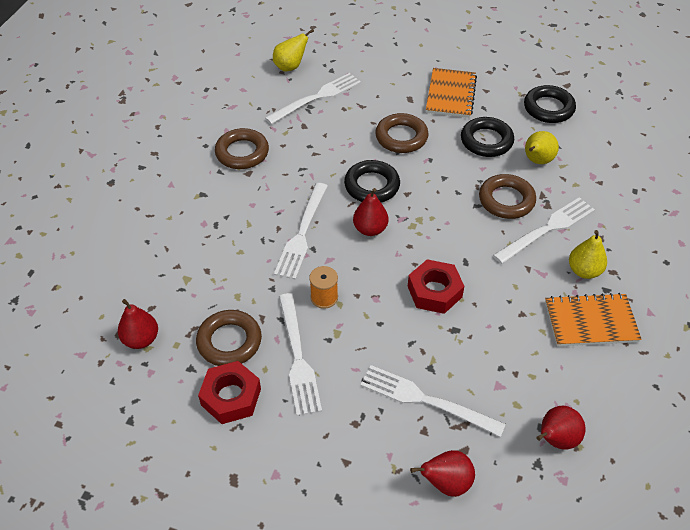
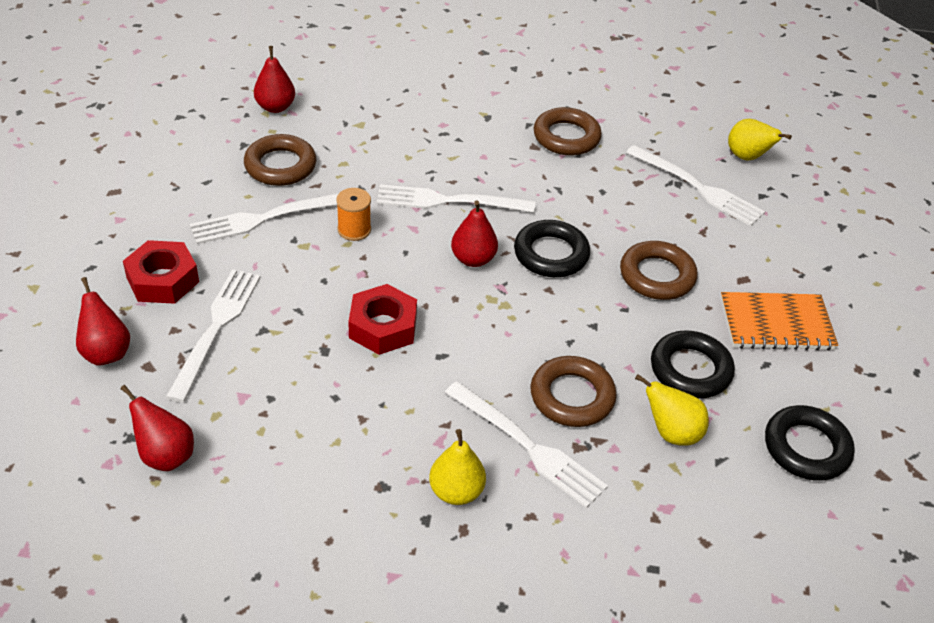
camera: 75 degrees right, 5 degrees down
red nut [198,361,261,424] -> red nut moved to [123,240,199,304]
orange notebook [545,293,642,346] -> none

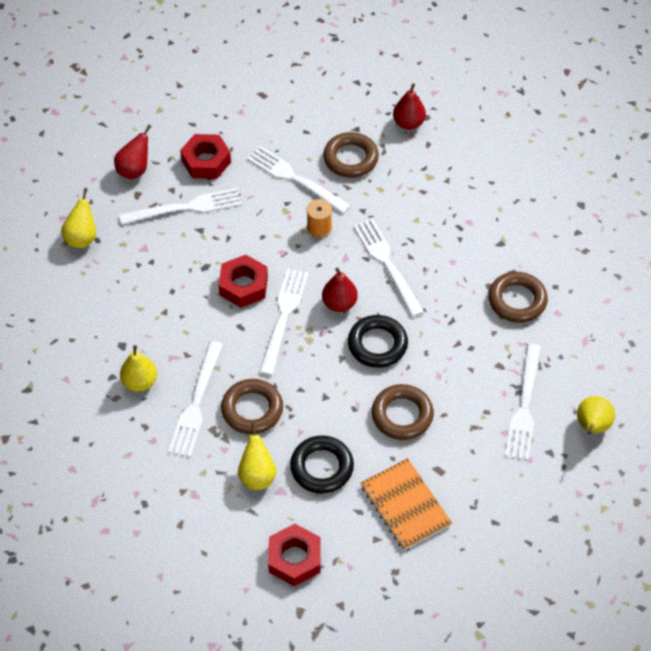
camera: 65 degrees right, 10 degrees up
red pear [120,385,194,471] -> yellow pear [61,188,96,248]
black ring [765,405,855,481] -> red nut [268,524,321,586]
none -> white fork [259,268,309,375]

